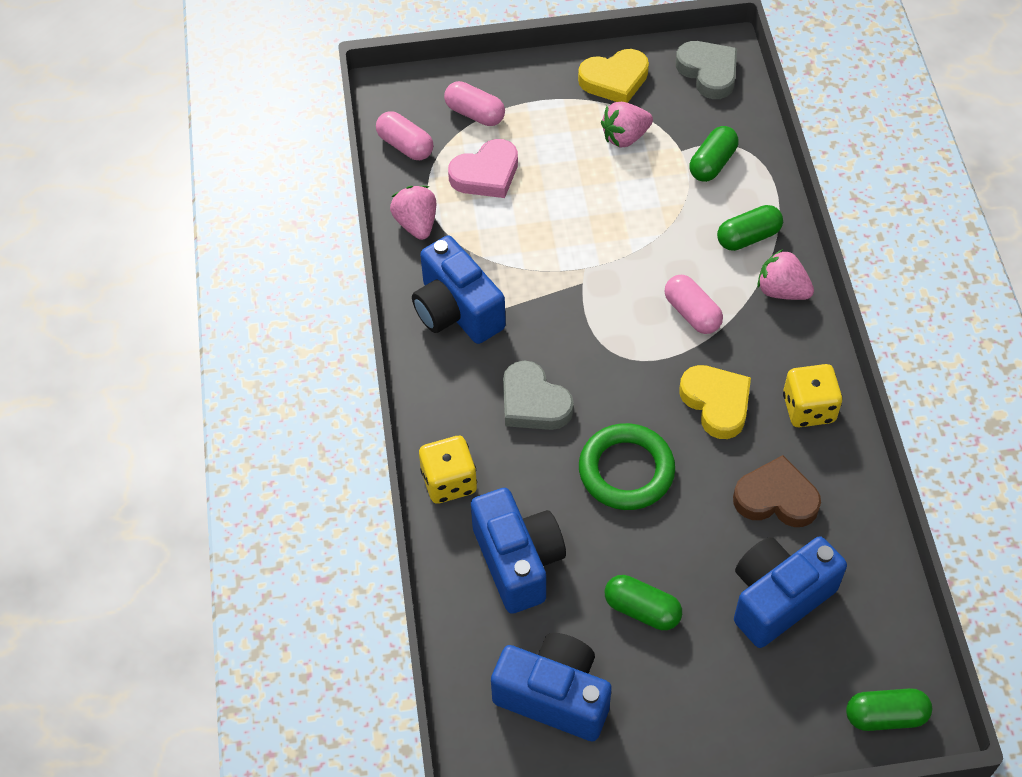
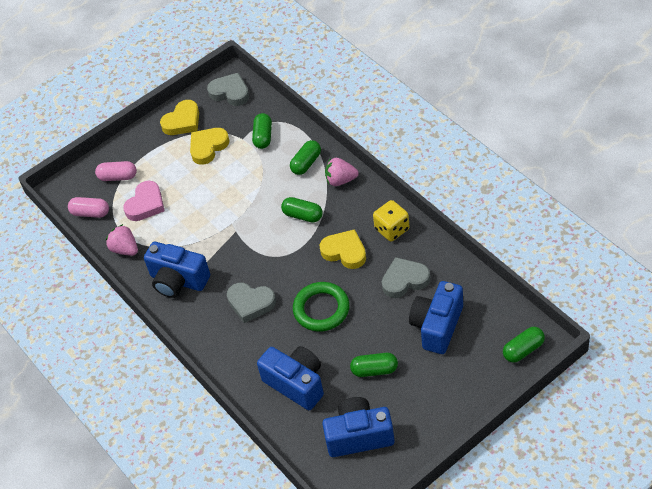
camera: 25 degrees left, 5 degrees down
yellow dice [419,436,477,504] -> none
pink strawberry [601,102,653,147] -> yellow heart [190,128,230,165]
pink capsule [665,275,723,334] -> green capsule [281,197,323,222]
brown heart [733,455,821,527] -> grey heart [382,257,430,298]

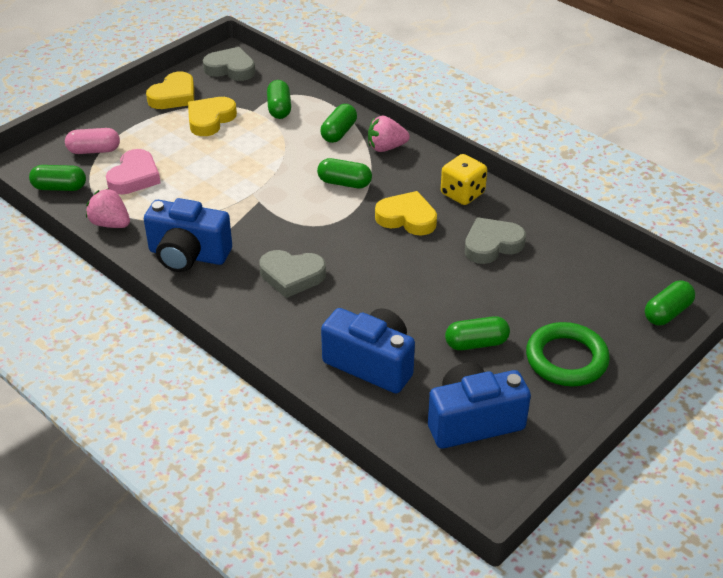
camera: 15 degrees left, 10 degrees down
pink capsule [68,197,109,218] -> green capsule [29,165,86,191]
green ring [293,282,350,332] -> green ring moved to [526,322,610,386]
blue camera [409,281,463,354] -> none

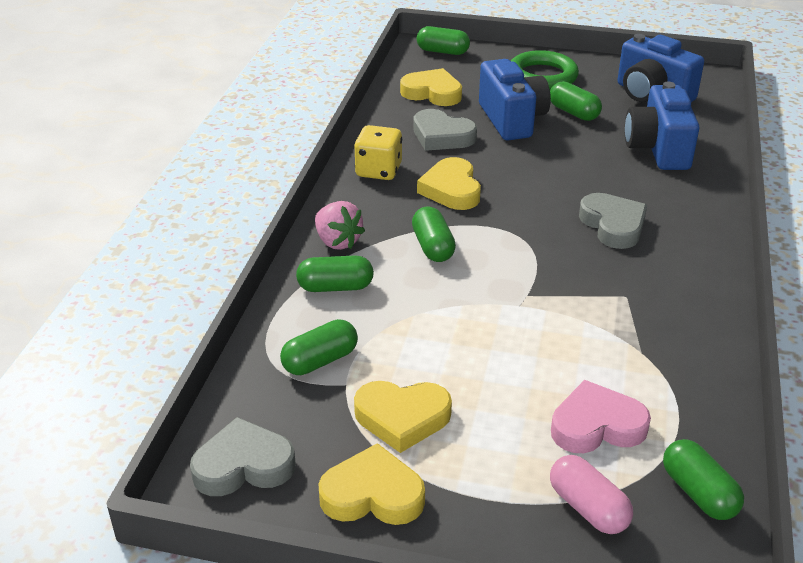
camera: 120 degrees left, 5 degrees down
pink strawberry [86,188,130,228] -> none
blue camera [144,198,232,272] -> blue camera moved to [479,59,551,140]
grey heart [203,47,255,81] -> grey heart turned 90 degrees clockwise [190,417,295,496]
none -> yellow heart [400,68,462,106]

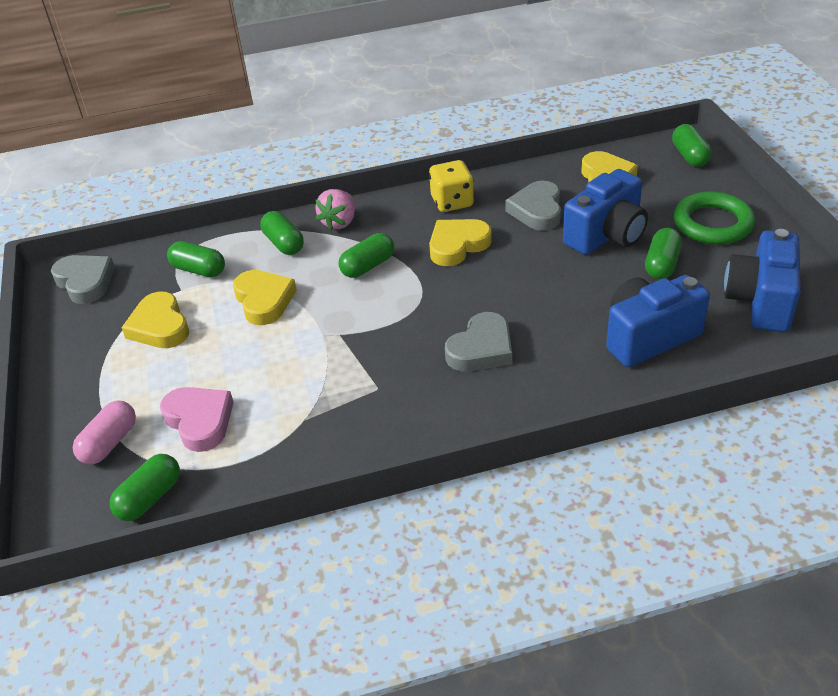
camera: 65 degrees right, 5 degrees up
yellow heart [318,443,425,525] -> yellow heart moved to [233,270,297,325]

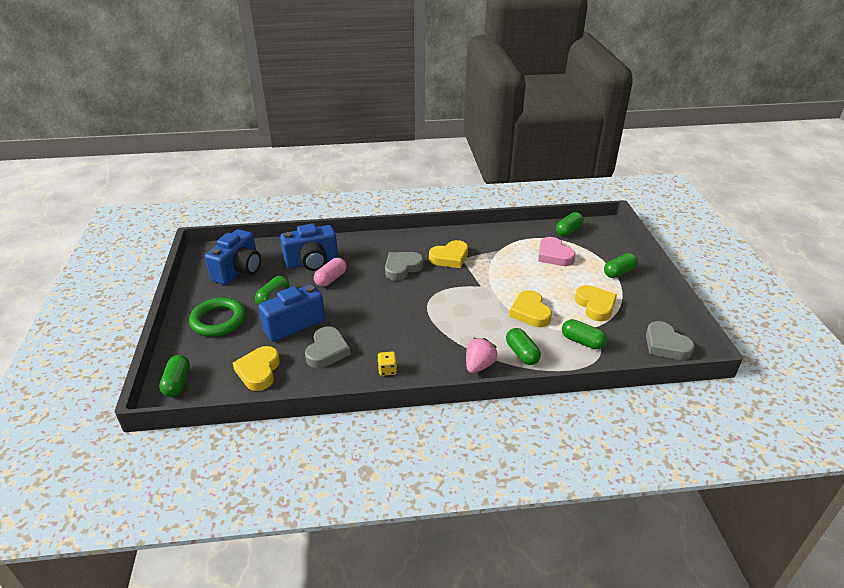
camera: 175 degrees left, 5 degrees down
pink capsule [73,400,136,464] -> pink capsule moved to [314,258,347,287]
green capsule [338,233,394,278] -> green capsule moved to [604,253,638,278]
yellow dice [429,160,474,212] -> yellow dice [377,352,397,376], size x0.60
yellow heart [429,219,492,266] -> yellow heart moved to [429,240,468,268]

